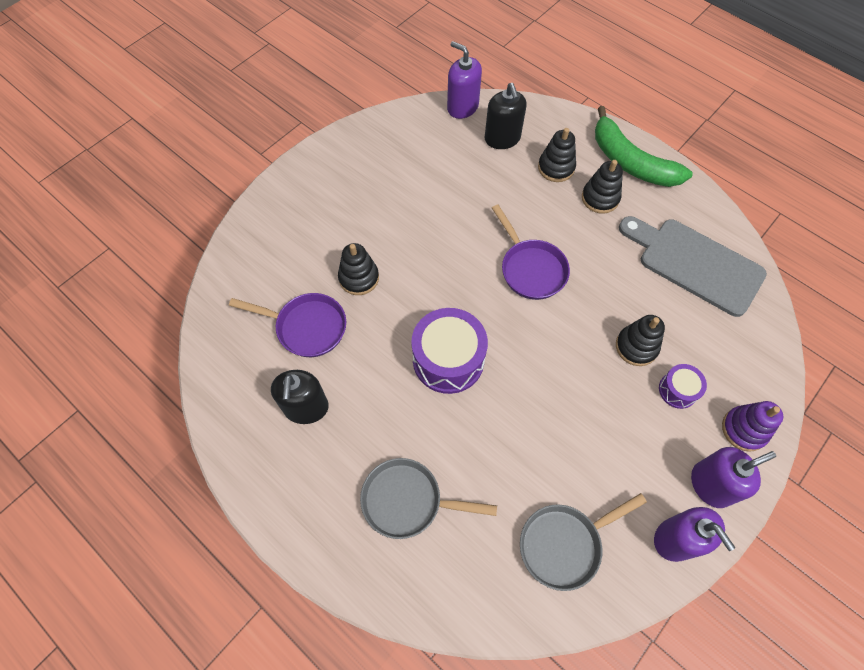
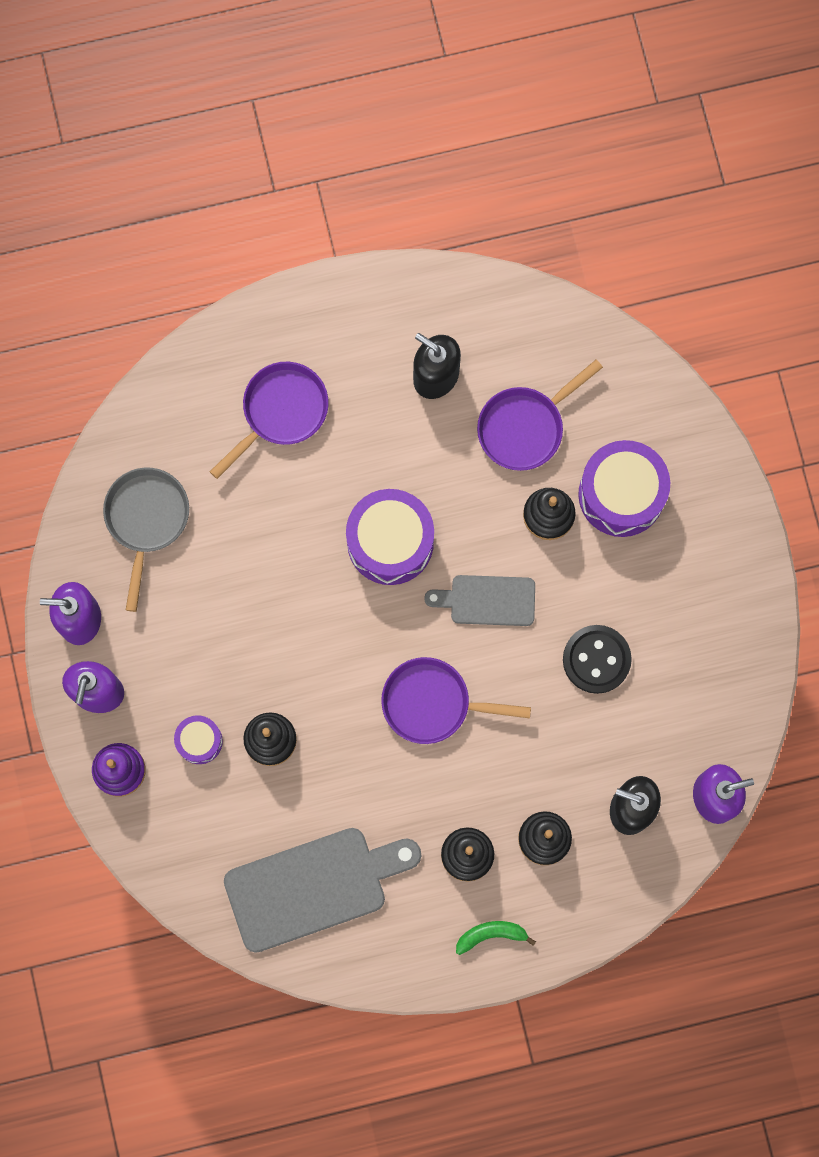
camera: 125 degrees right, 15 degrees up
grey pan [360,458,497,539] -> purple pan [210,362,329,479]
green banana [595,106,693,187] -> green banana [456,921,536,955], size x0.47
none -> grey cutting board [424,575,535,626]
none -> black button [563,625,632,694]
none -> purple drum [578,440,670,537]

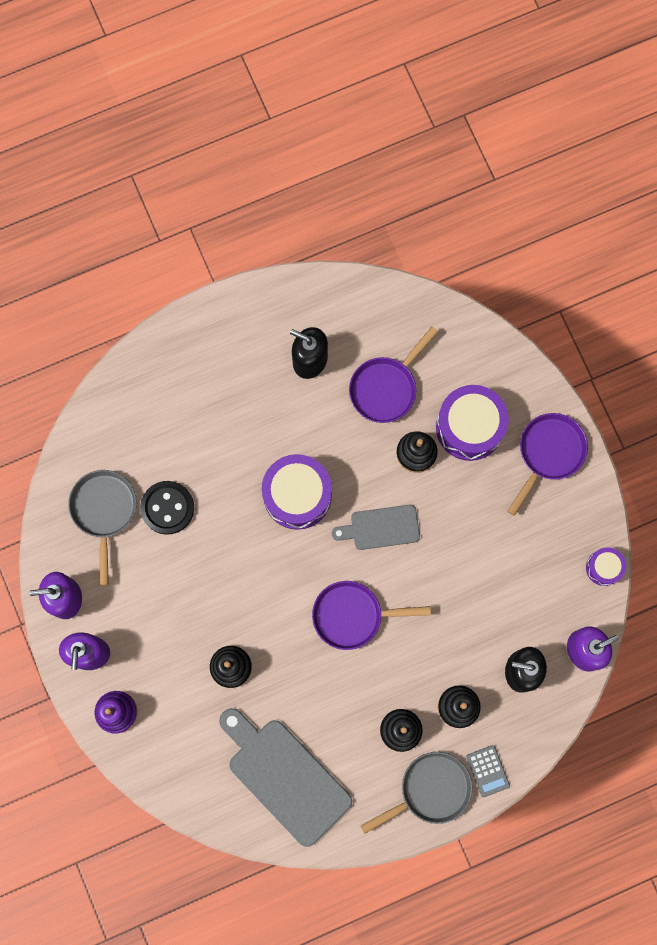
camera: 10 degrees left, 0 degrees up
purple drum [174,715,223,764] -> purple drum moved to [586,547,626,586]
purple pan [210,362,329,479] -> purple pan moved to [508,413,588,516]
grey cutting board [224,828,421,953] -> grey cutting board turned 105 degrees counterclockwise [219,708,352,847]
green banana [456,921,536,955] -> grey pan [361,752,473,834]
black button [563,625,632,694] -> black button moved to [140,481,194,535]
none -> grey calculator [466,745,510,797]

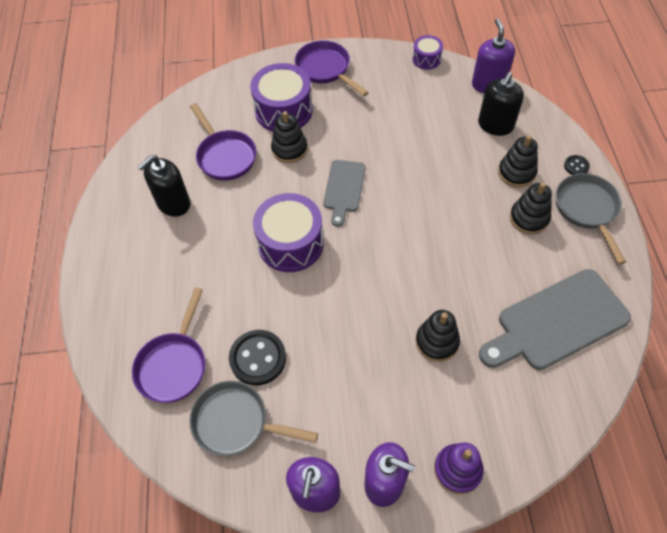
camera: 70 degrees left, 20 degrees down
purple pan [312,581,431,650] -> purple pan moved to [132,287,205,403]
grey calculator [466,745,510,797] -> black button [564,155,590,175]

